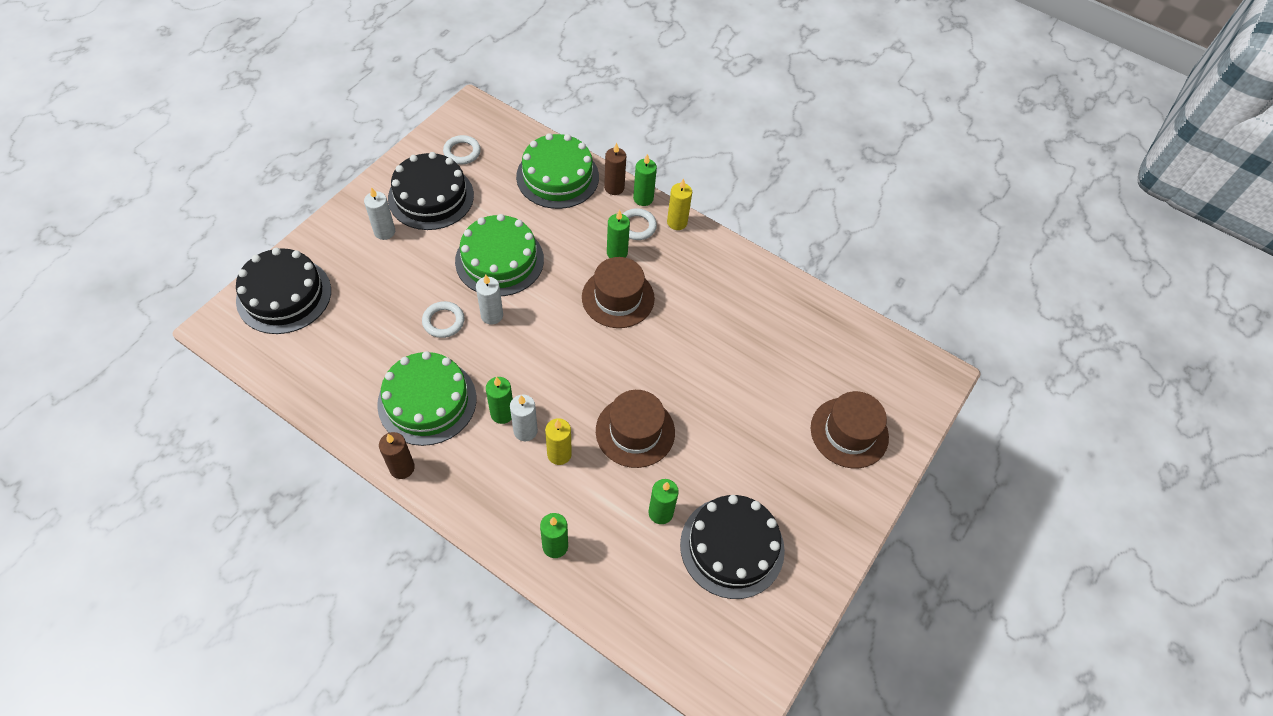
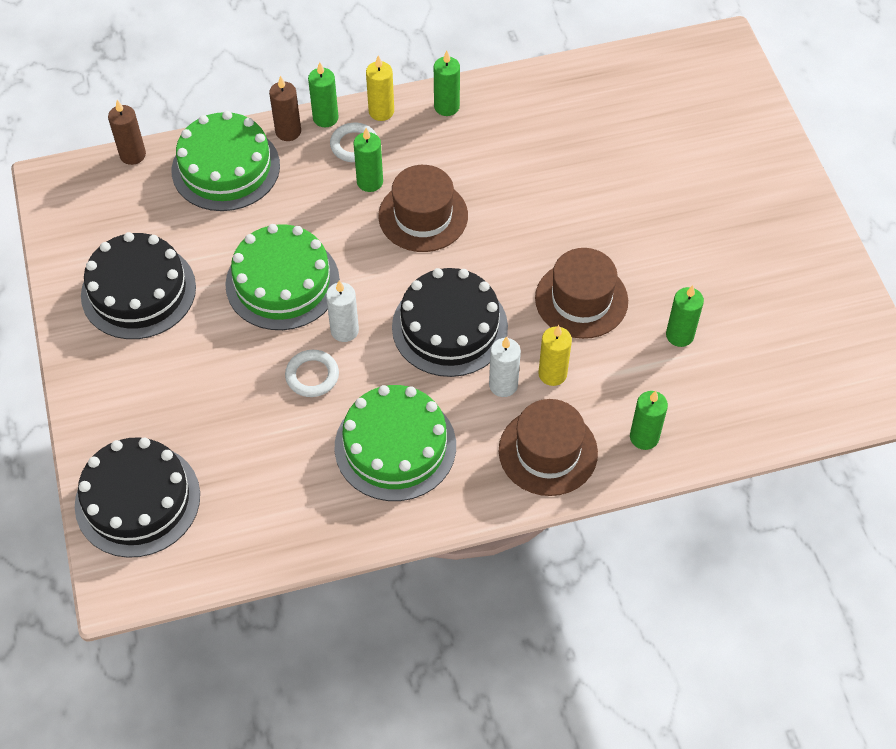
camera: 45 degrees left, 0 degrees up
white candle [364,187,395,240] -> none
brown candle [379,432,415,479] -> brown candle moved to [108,100,146,165]
white ring [443,135,481,165] -> none
green candle [486,377,513,424] -> green candle moved to [434,51,460,116]
black cake [680,495,785,599] -> black cake moved to [392,268,508,377]
brown hat [811,391,889,468] -> brown hat moved to [499,399,598,496]

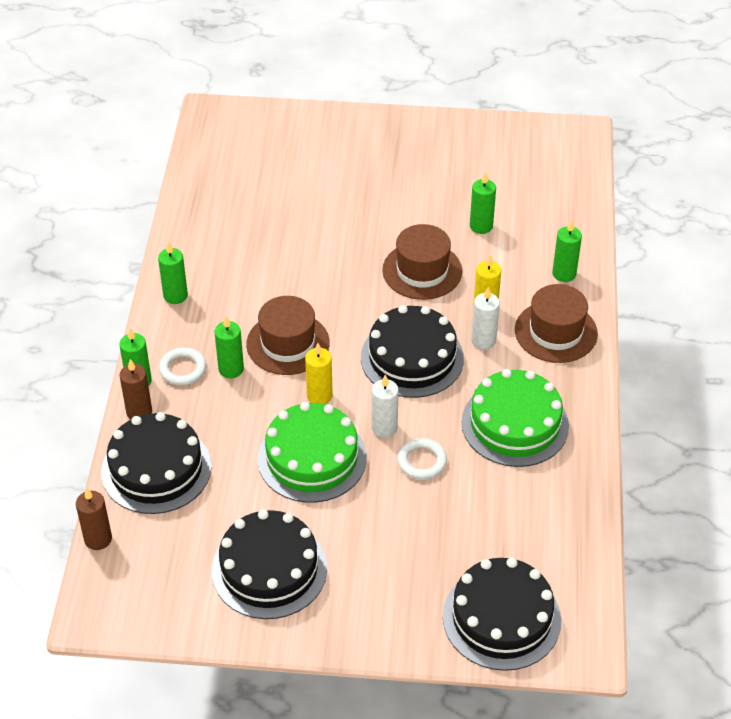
camera: 70 degrees left, 10 degrees down
green cake [172,111,280,211] -> black cake [101,412,212,514]
yellow candle [366,55,394,121] -> yellow candle moved to [305,343,333,404]

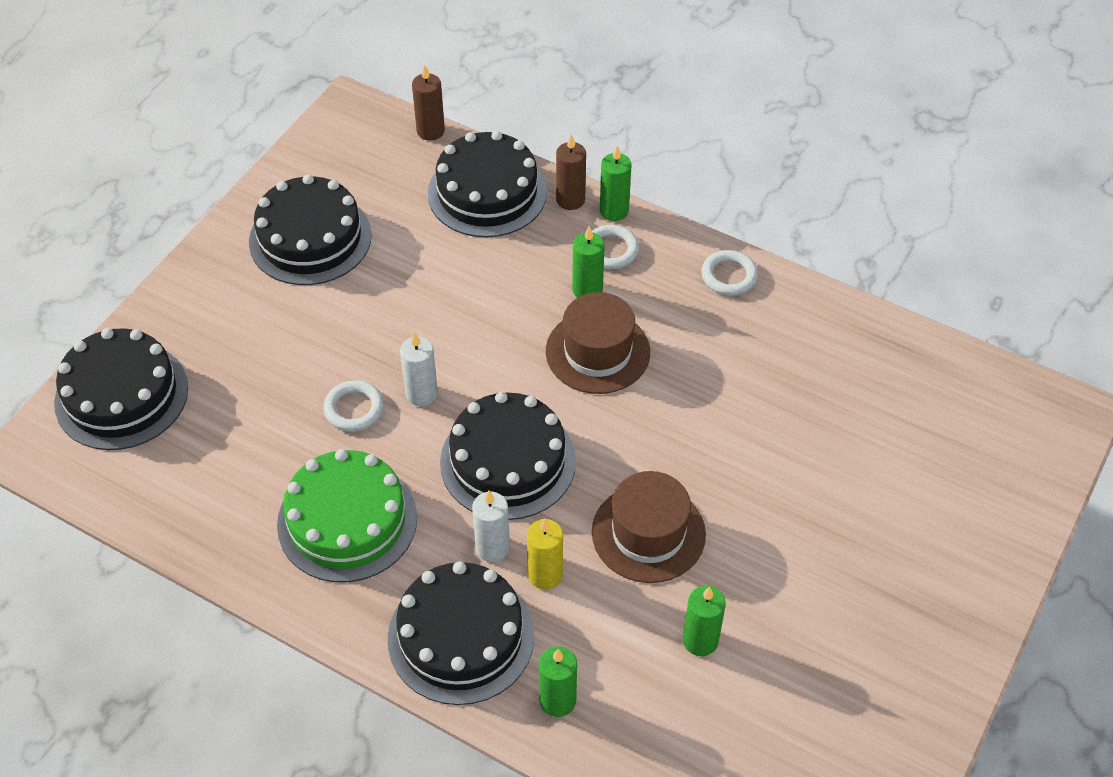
camera: 115 degrees right, 5 degrees up
green candle [158,241,188,304] -> white ring [701,250,758,296]
green cake [258,402,367,503] -> none
yellow candle [305,343,333,404] -> none
brown hat [515,284,598,363] -> black cake [388,561,535,705]

